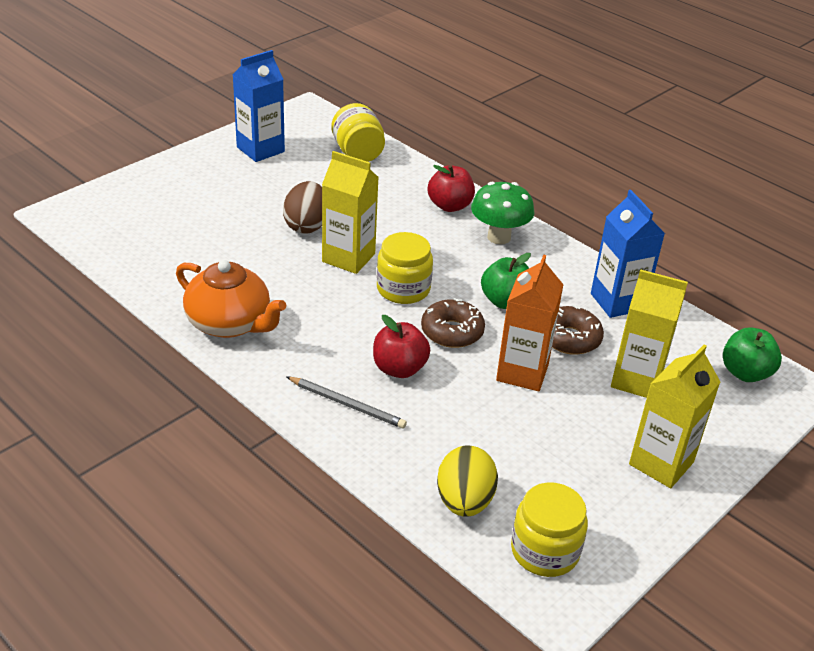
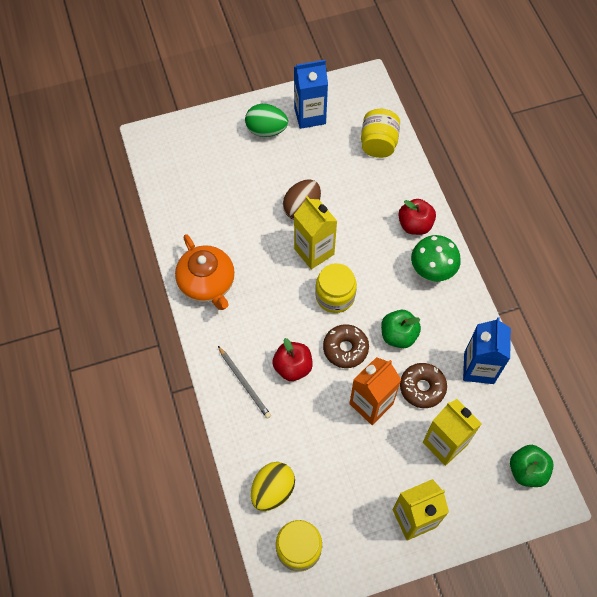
camera: 30 degrees right, 25 degrees up
none -> green egg [245,104,288,137]

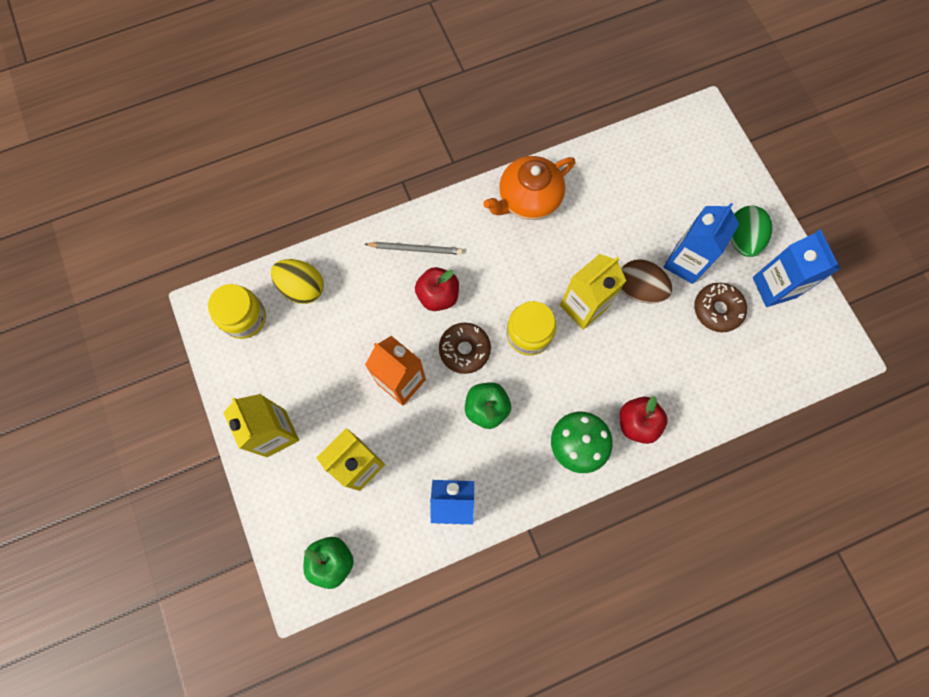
camera: 85 degrees right, 10 degrees up
grey pencil [218,346,271,419] -> grey pencil turned 135 degrees counterclockwise [365,242,463,255]
yellow jar [361,109,400,158] -> none
brown donut [400,363,447,408] -> brown donut moved to [694,283,747,332]
none -> blue carton [664,203,739,284]

